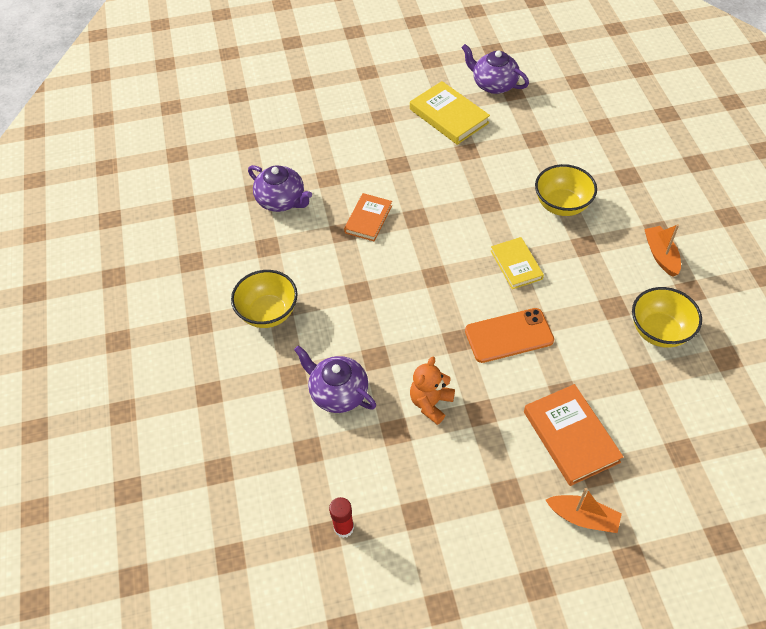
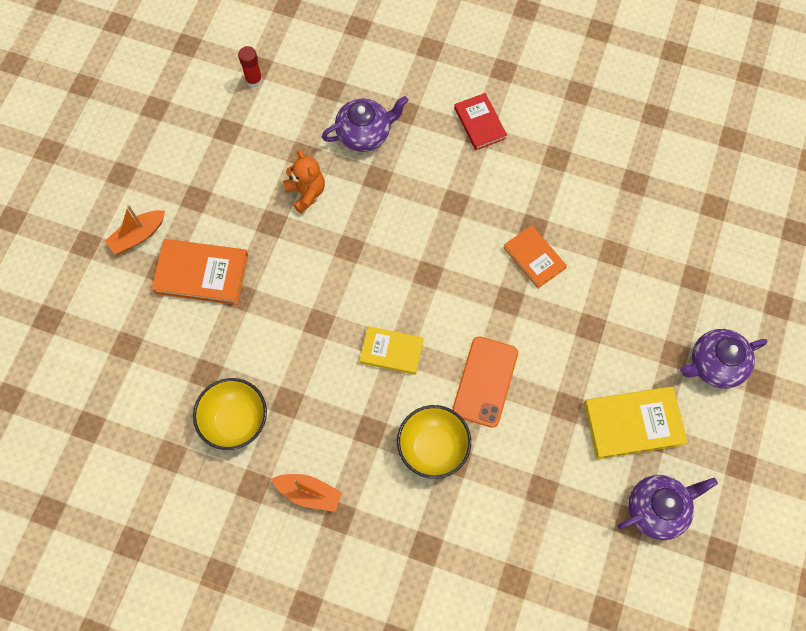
camera: 120 degrees right, 15 degrees up
yellow bowl [231,270,298,328] -> red book [454,93,507,150]
purple teapot [248,165,312,212] -> purple teapot moved to [680,329,767,389]
orange phone [465,308,554,363] -> orange phone moved to [452,336,518,428]

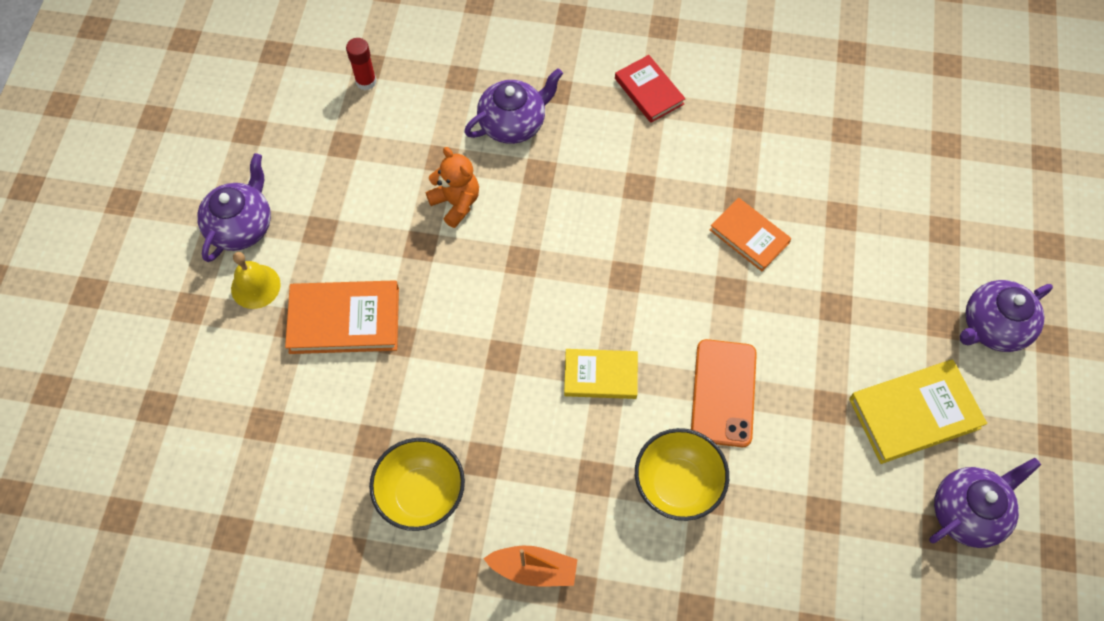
camera: 10 degrees left, 5 degrees down
orange boat [105,205,165,254] -> yellow bell [231,252,281,309]
none -> purple teapot [197,153,271,262]

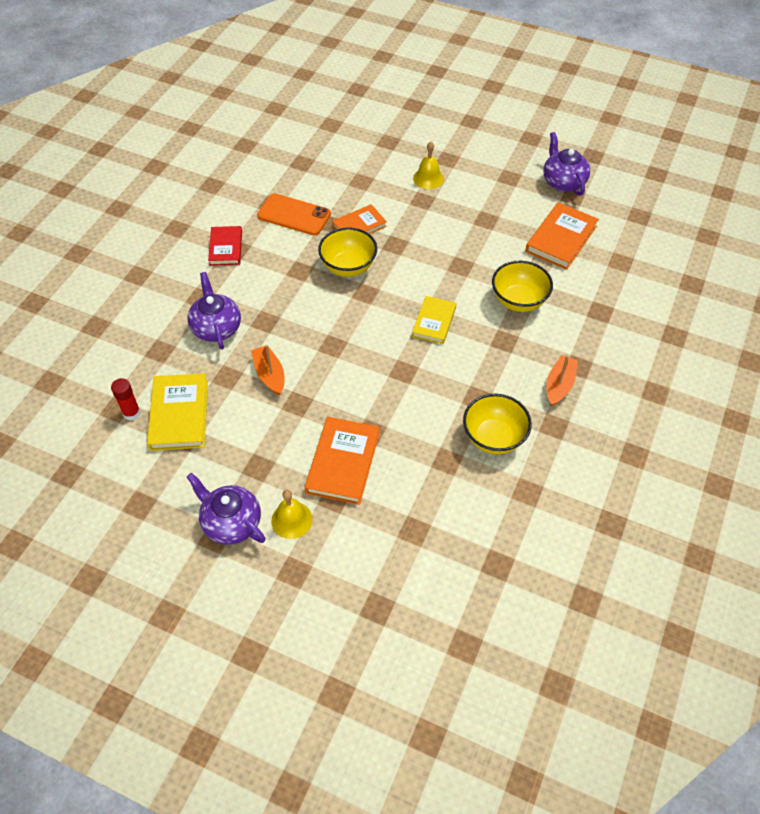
camera: 75 degrees left, 10 degrees down
orange teddy bear [426,147,479,228] -> orange boat [251,345,284,396]
red book [615,55,686,123] -> red book turned 75 degrees counterclockwise [208,226,242,266]
orange phone [691,339,757,447] -> orange phone moved to [257,193,331,236]
yellow book [849,360,987,464] -> yellow book moved to [147,373,208,451]
purple teapot [960,280,1053,352] -> none
none -> yellow bowl [318,228,377,277]
none -> yellow bell [413,142,444,189]
none -> orange book [525,202,599,270]

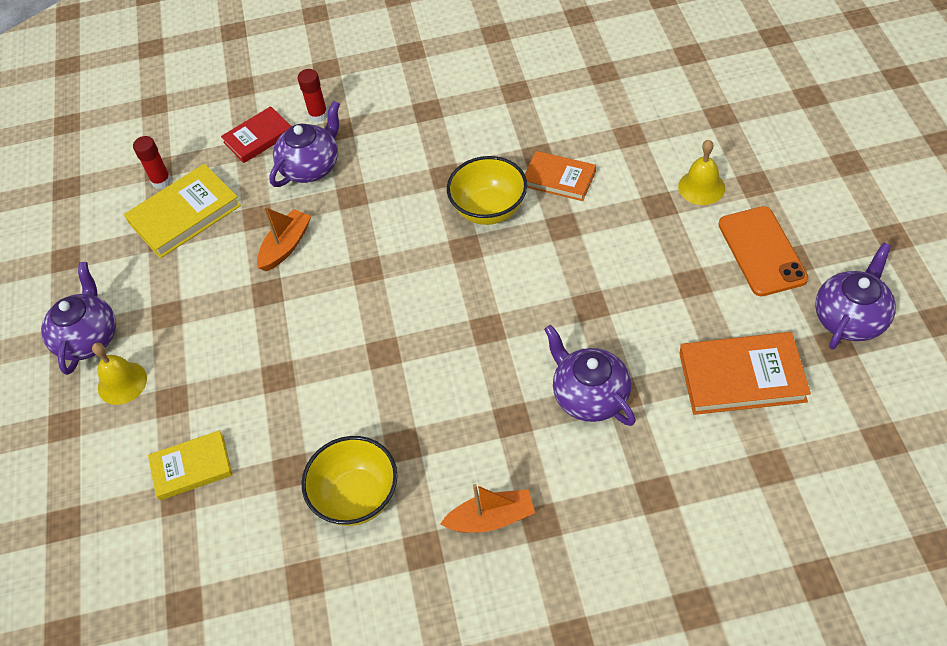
camera: 60 degrees right, 0 degrees up
red book [208,226,242,266] -> red book moved to [221,106,292,163]
orange phone [257,193,331,236] -> orange phone moved to [718,206,808,296]
orange book [305,417,379,505] -> none
yellow book [412,296,456,344] -> yellow book moved to [148,430,233,500]
yellow bowl [492,261,553,312] -> purple teapot [544,325,636,426]
none -> red glue stick [297,69,328,122]

